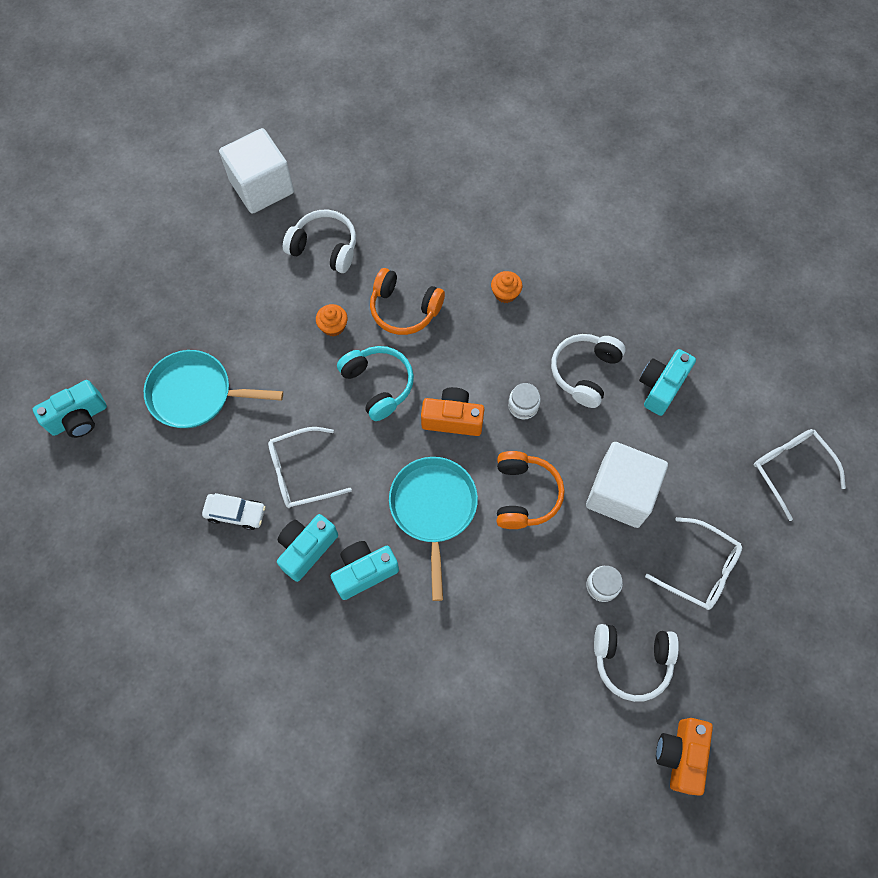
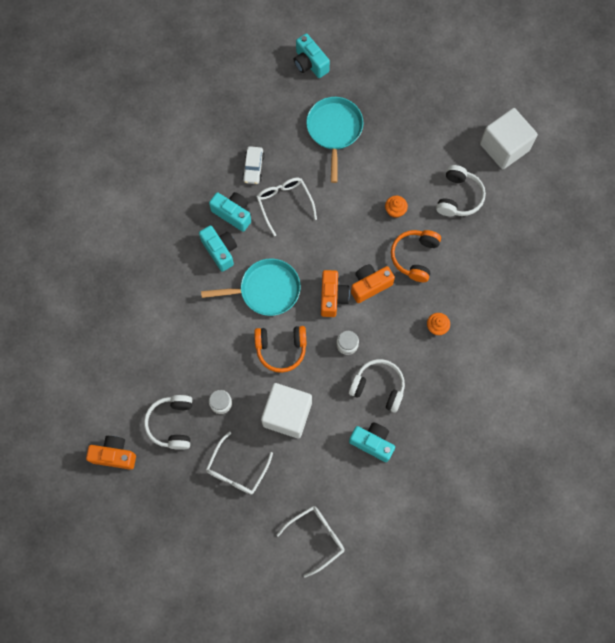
camera: 85 degrees right, 5 degrees up
turquoise headphones [337,346,414,421] -> none
none -> orange camera [351,264,395,303]

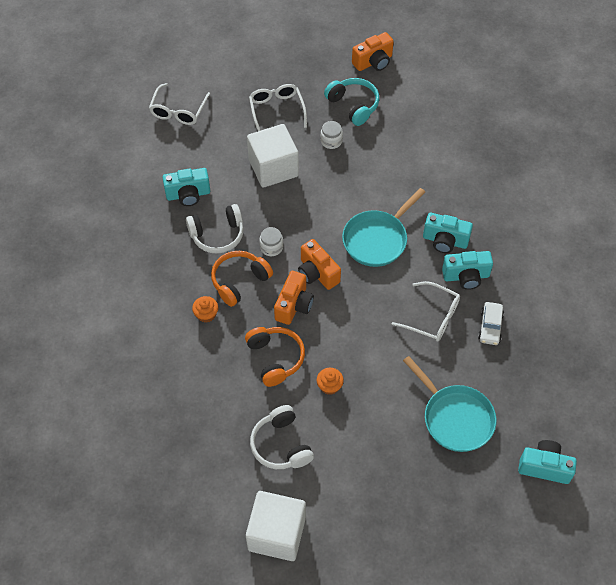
camera: 140 degrees right, 15 degrees down
white headphones [144,395,193,450] -> turquoise headphones [324,78,379,126]
white car [242,146,265,184] -> white car turned 135 degrees counterclockwise [478,302,504,345]
orange headphones [254,326,306,373] -> orange headphones moved to [211,251,273,307]

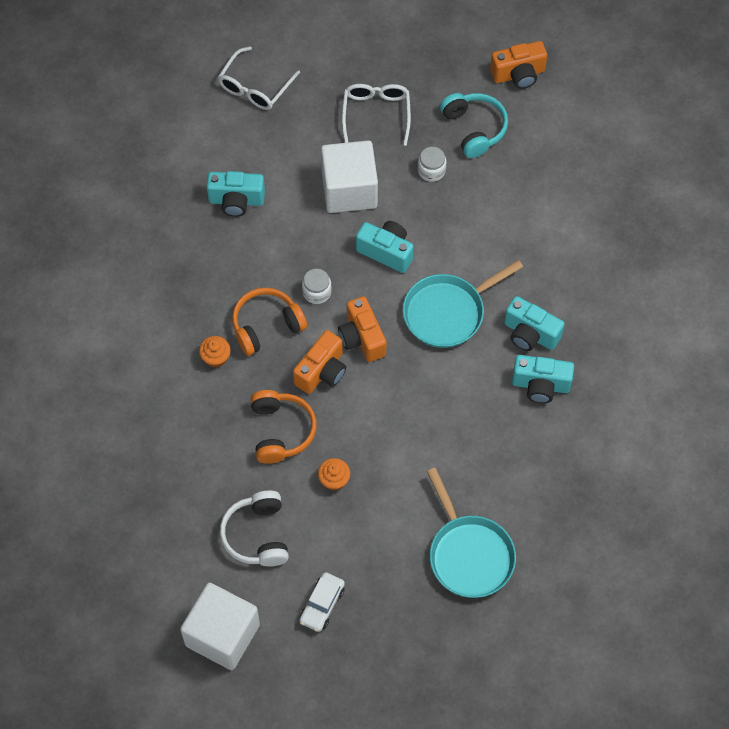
camera: 15 degrees right, 5 degrees up
white headphones [186,204,244,253] -> none
white glasses [392,281,460,342] -> none
white car [478,302,504,345] -> white car moved to [299,572,345,632]
turquoise camera [518,440,577,484] -> turquoise camera moved to [356,221,414,273]

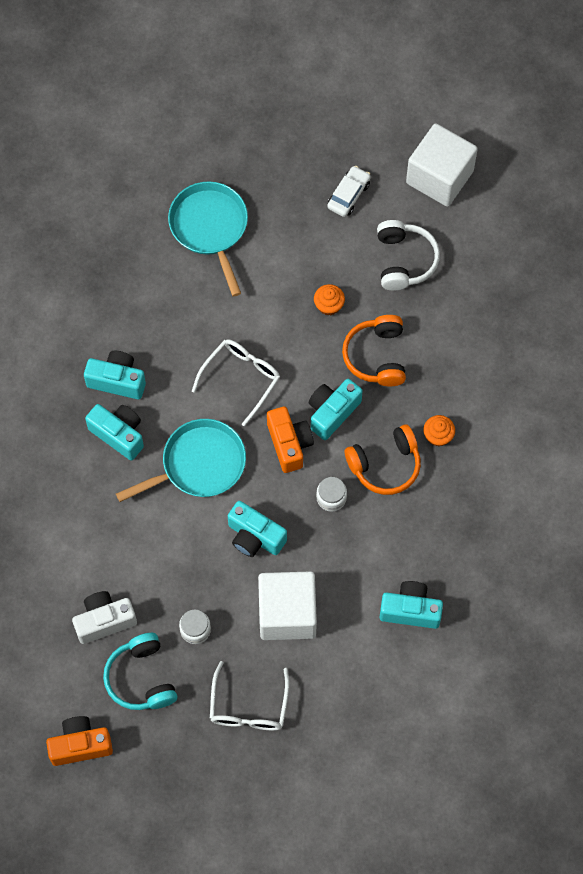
camera: 175 degrees left, 5 degrees up
white glasses [218,46,300,110] -> white glasses moved to [192,339,280,426]
orange camera [293,330,346,394] -> turquoise camera [309,379,363,440]
none -> white camera [72,591,137,644]

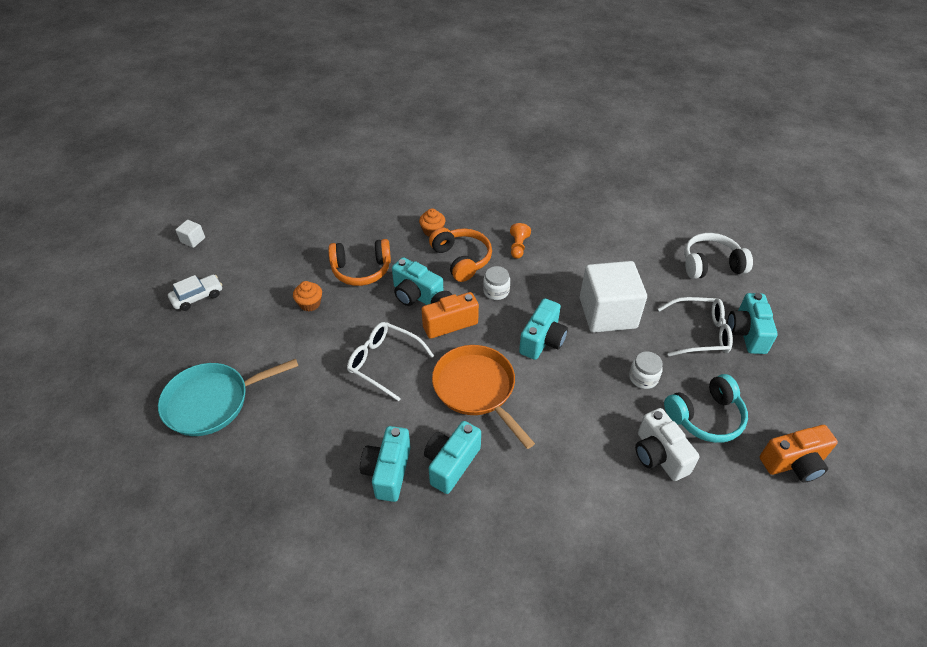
camera: 95 degrees left, 20 degrees down
orange camera [46,716,113,766] -> orange camera turned 90 degrees counterclockwise [760,425,838,483]
turquoise pan [116,419,246,502] -> orange pan [432,345,535,449]
white car [327,166,371,217] -> white car turned 120 degrees clockwise [168,275,222,311]
white headphones [377,220,440,291] -> white headphones moved to [684,233,753,279]
turquoise camera [380,581,443,629] -> turquoise camera moved to [727,293,778,354]
white cube [406,124,478,207] -> white cube [175,220,205,248], size x0.40
none -> orange pawn [510,223,531,259]

